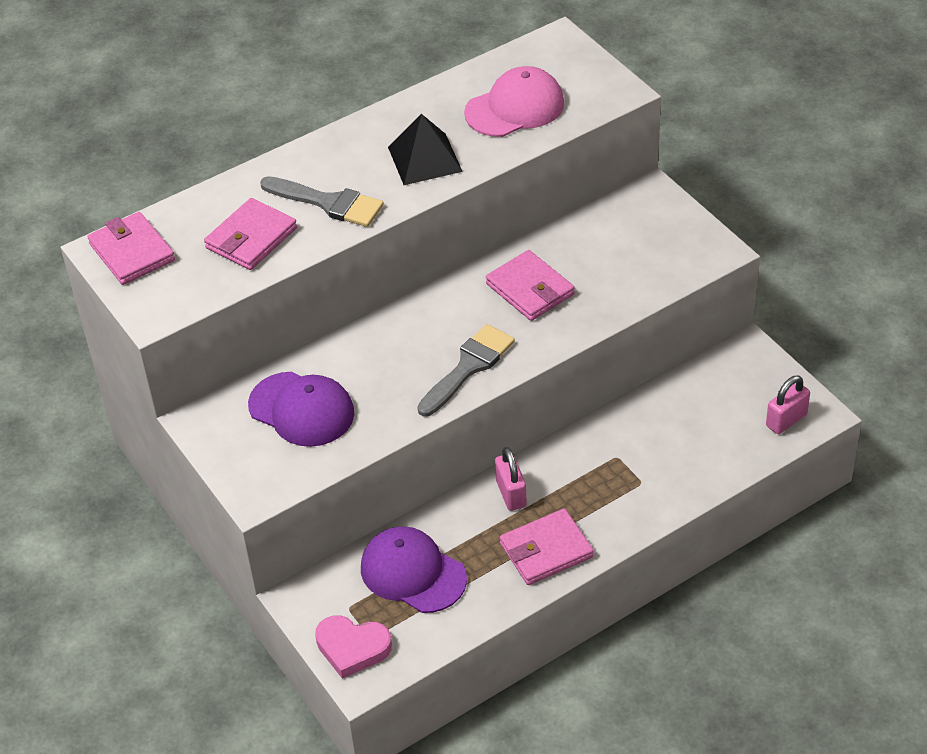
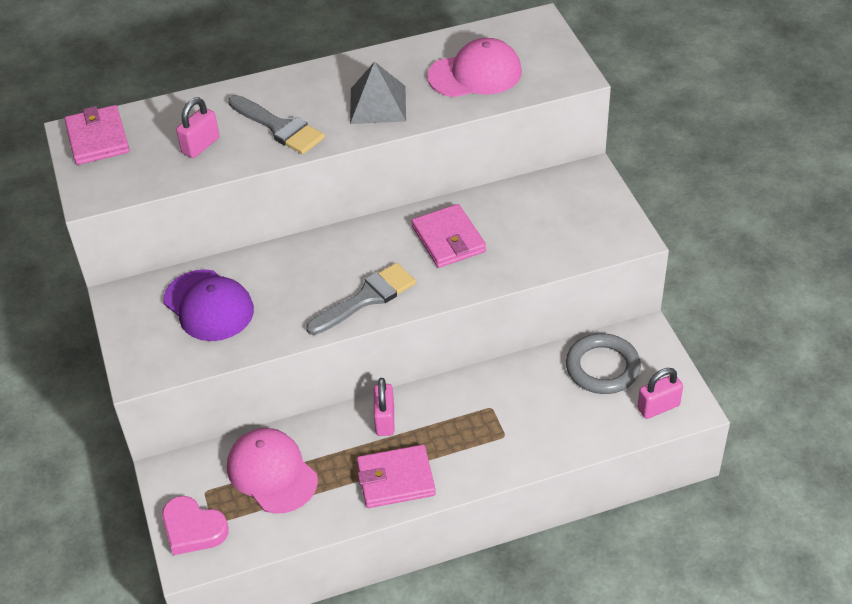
camera: 15 degrees right, 0 degrees up
pink wallet [204,198,297,270] -> pink padlock [176,98,220,158]
purple cap [361,526,467,613] -> pink cap [227,428,318,514]
black pyramid [388,114,463,185] -> grey pyramid [350,61,406,124]
none -> grey ring [566,333,641,394]

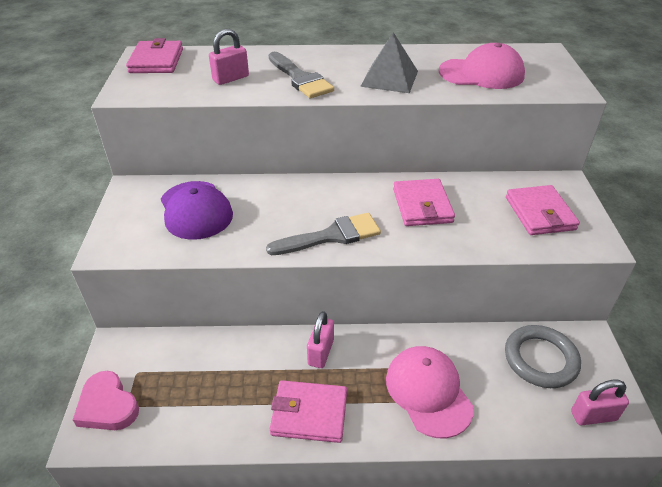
camera: 15 degrees right, 5 degrees down
pink cap [227,428,318,514] -> pink cap moved to [386,346,474,438]
none -> pink wallet [506,185,580,235]

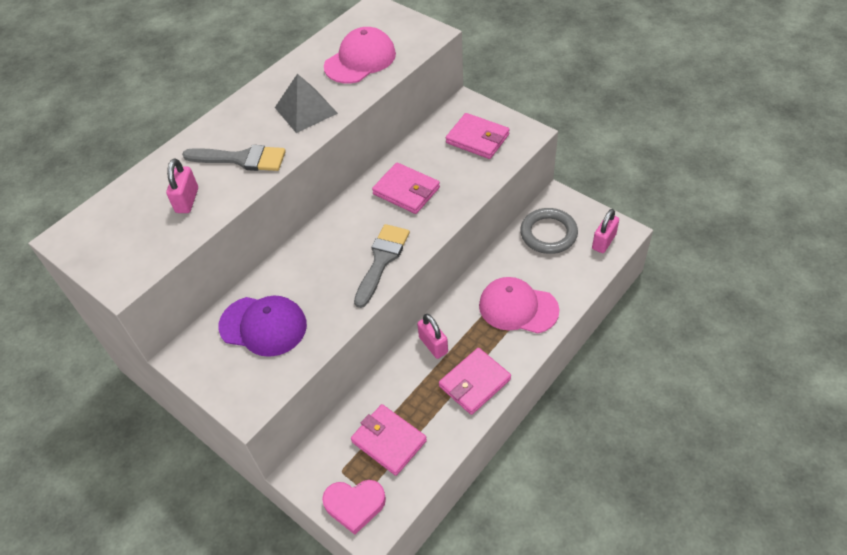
camera: 45 degrees left, 10 degrees up
pink wallet [126,38,183,73] -> pink wallet moved to [351,404,427,476]

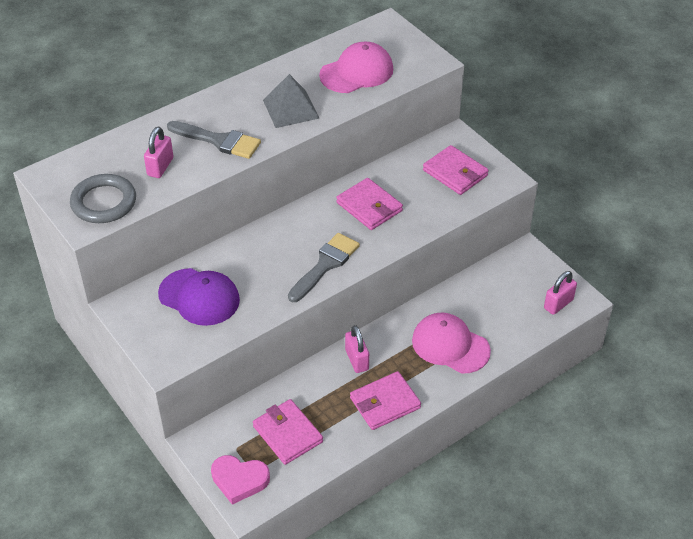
camera: 10 degrees right, 5 degrees down
grey ring [520,208,578,254] -> grey ring moved to [70,174,136,223]

